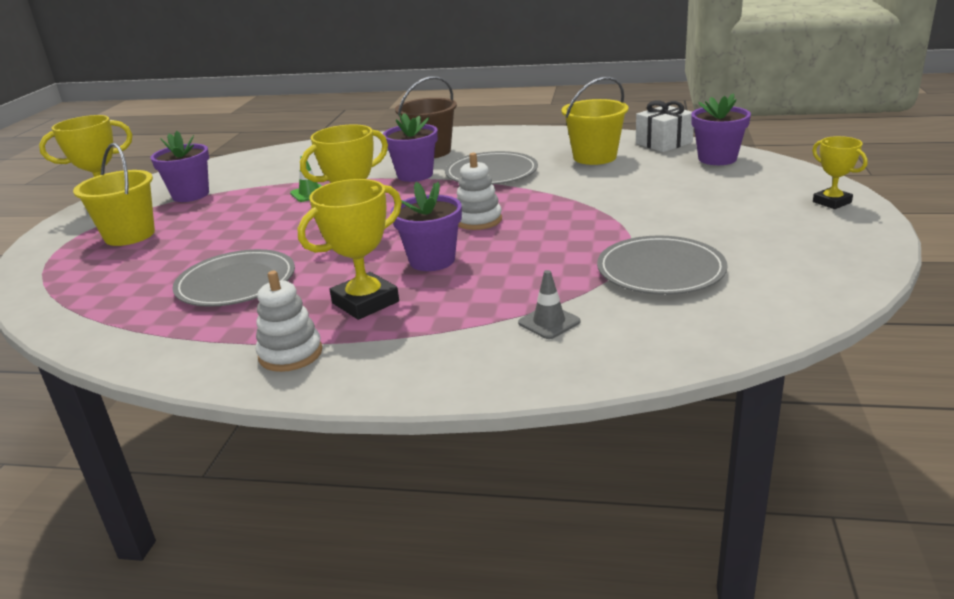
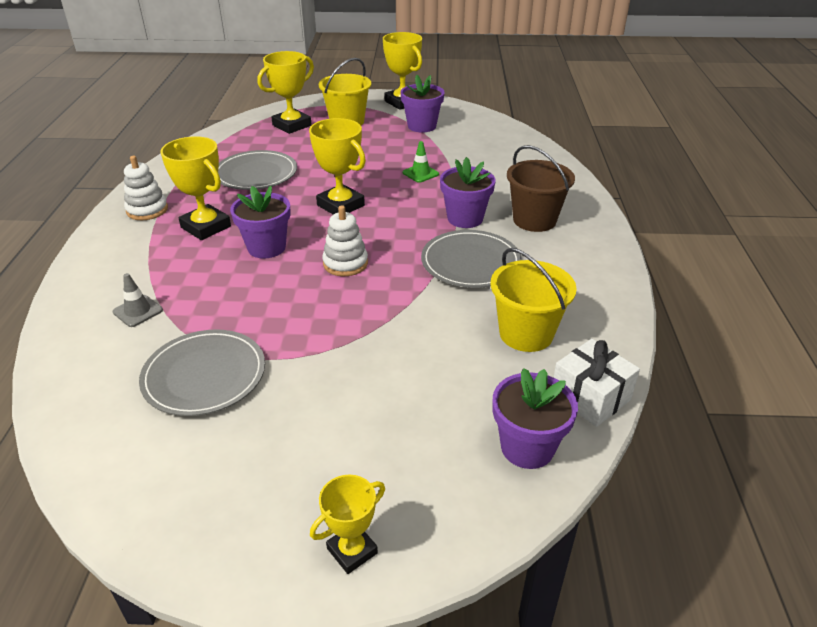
camera: 80 degrees right, 10 degrees up
none -> yellow trophy [257,51,314,134]

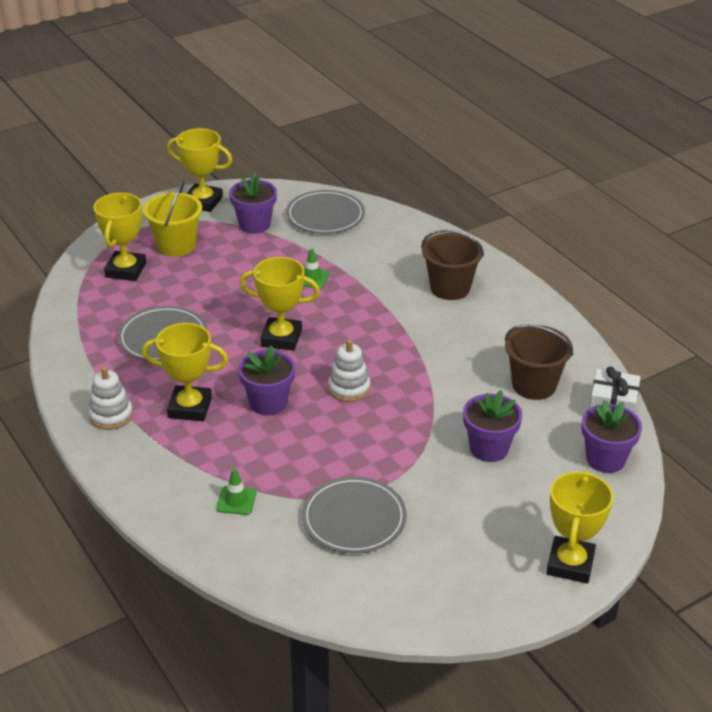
camera: 35 degrees left, 0 degrees up
grey traffic cone [113,273,163,327] -> green traffic cone [216,468,257,515]
yellow trophy [310,475,385,574] -> yellow trophy [546,470,613,584], size x1.63
grey plate [421,230,522,288] -> grey plate moved to [286,190,365,234]
purple flower pot [440,157,496,228] -> purple flower pot moved to [463,390,522,462]
yellow bucket [491,248,577,352] -> brown bucket [505,325,573,400]

